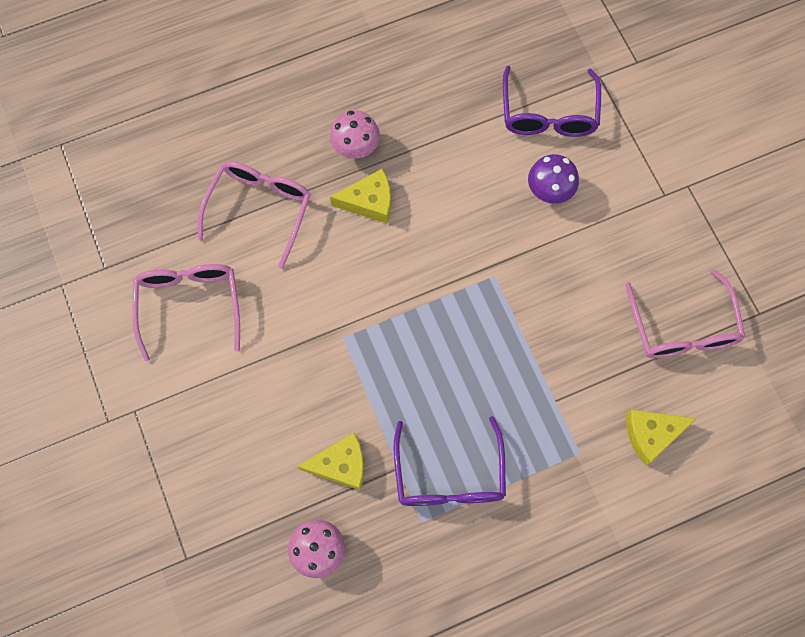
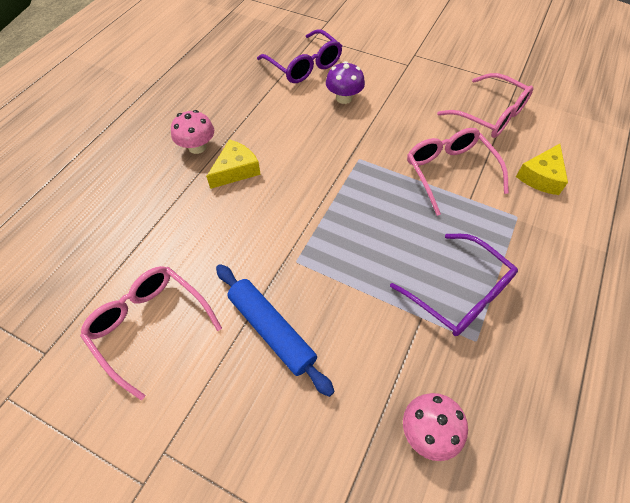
camera: 40 degrees left, 15 degrees down
pink glasses [198,161,311,269] -> pink glasses moved to [407,128,509,216]
yellow cheese [297,432,364,490] -> none
none -> blue rolling pin [216,264,335,397]

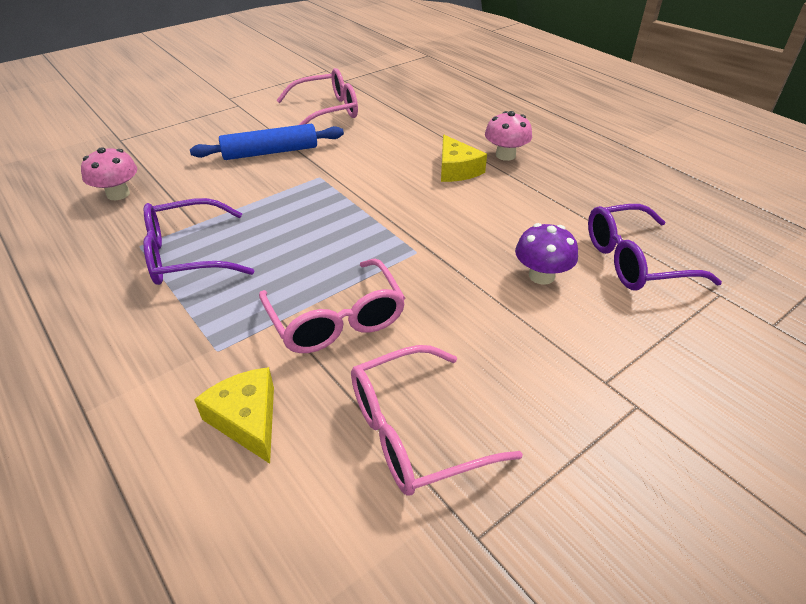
camera: 115 degrees right, 15 degrees down
pink glasses [407,128,509,216] -> pink glasses turned 60 degrees clockwise [259,259,405,353]

